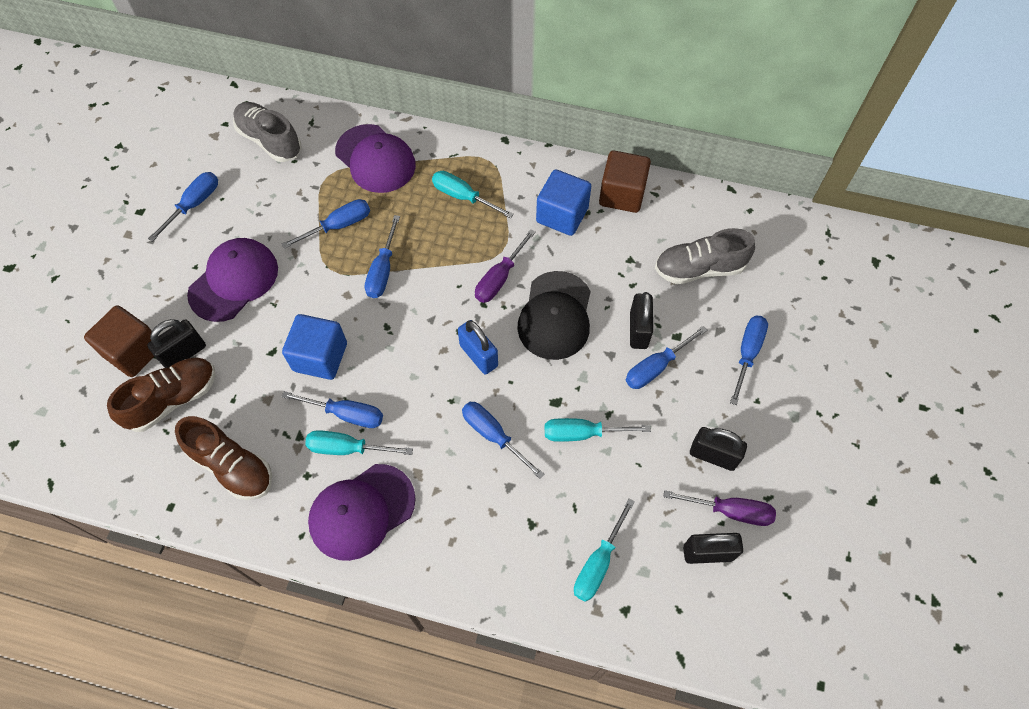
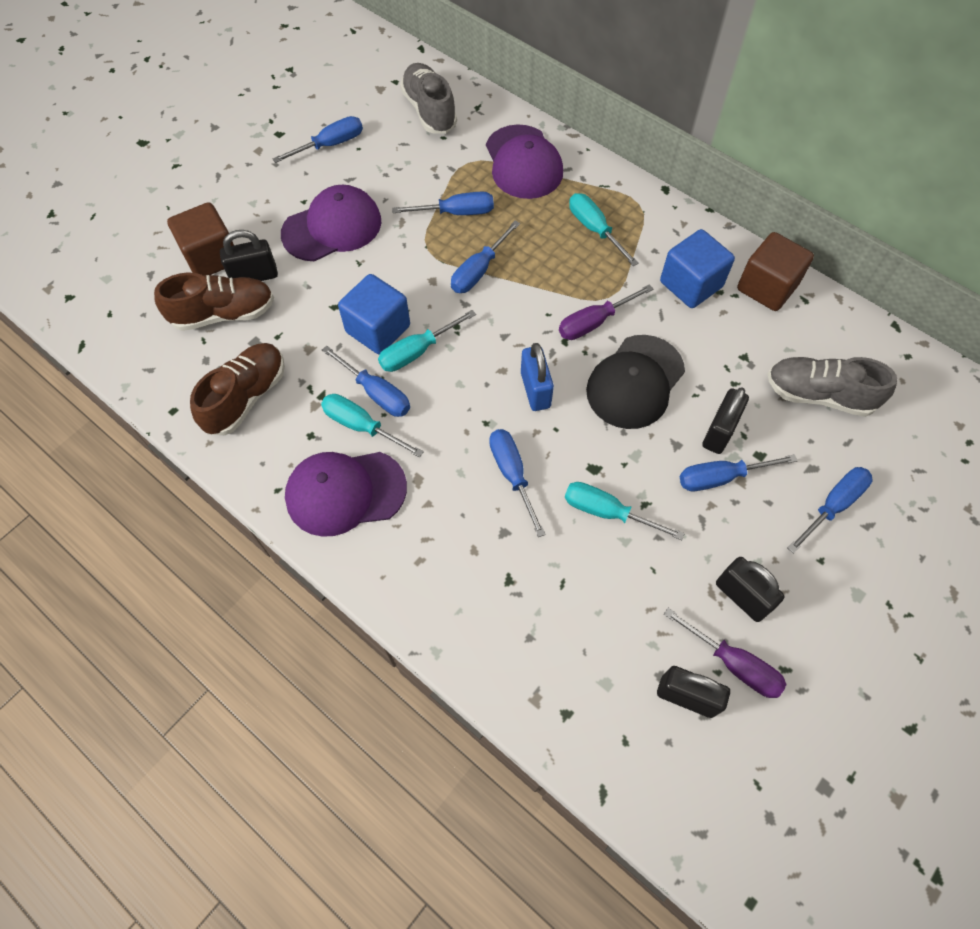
camera: 25 degrees right, 0 degrees up
brown shoe [175,416,272,500] -> brown shoe turned 120 degrees counterclockwise [190,343,285,435]
turquoise screwdriver [574,498,635,602] -> turquoise screwdriver moved to [378,310,476,372]

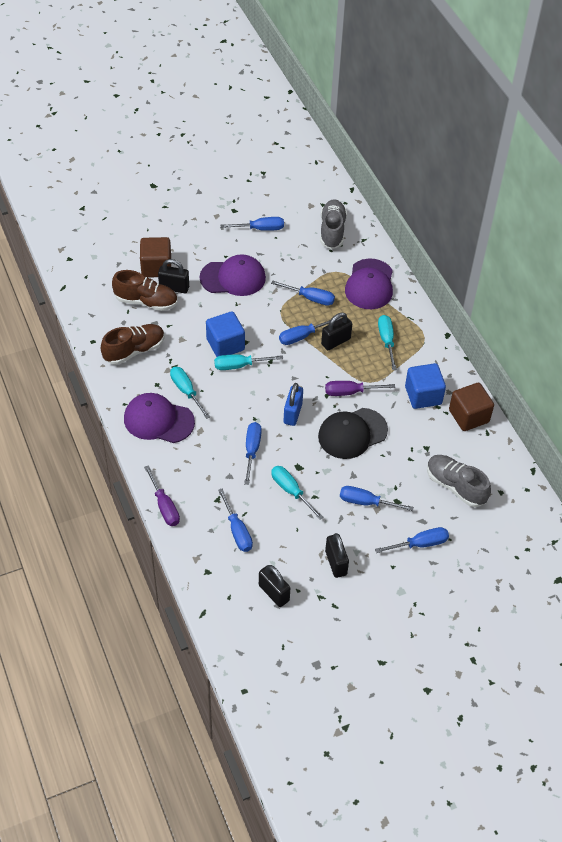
camera: 25 degrees right, 10 degrees down
blue screwdriver [322,345,410,417] -> blue screwdriver moved to [218,489,253,552]
purple screwdriver [664,608,787,698] -> purple screwdriver moved to [144,465,180,526]
black padlock [702,387,749,454] -> black padlock moved to [321,313,352,350]

